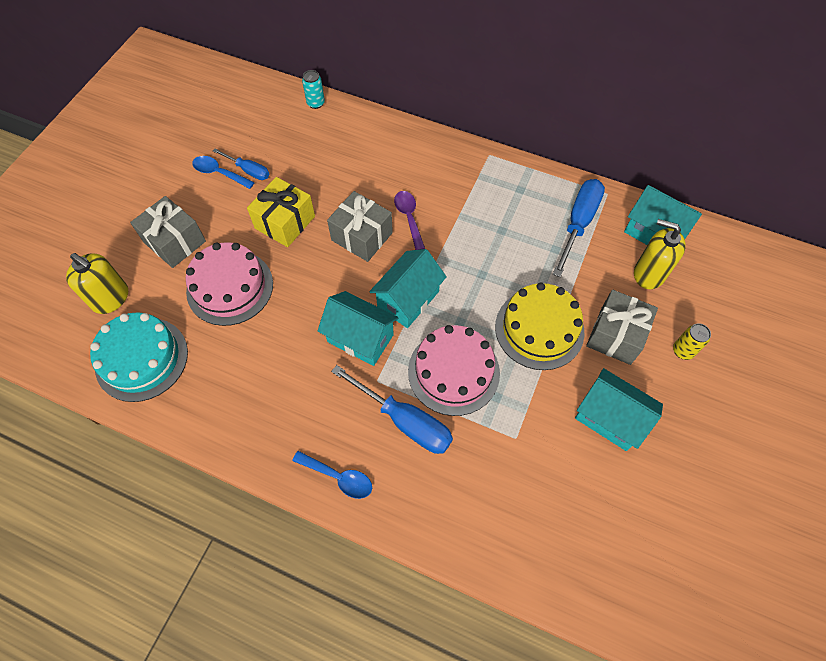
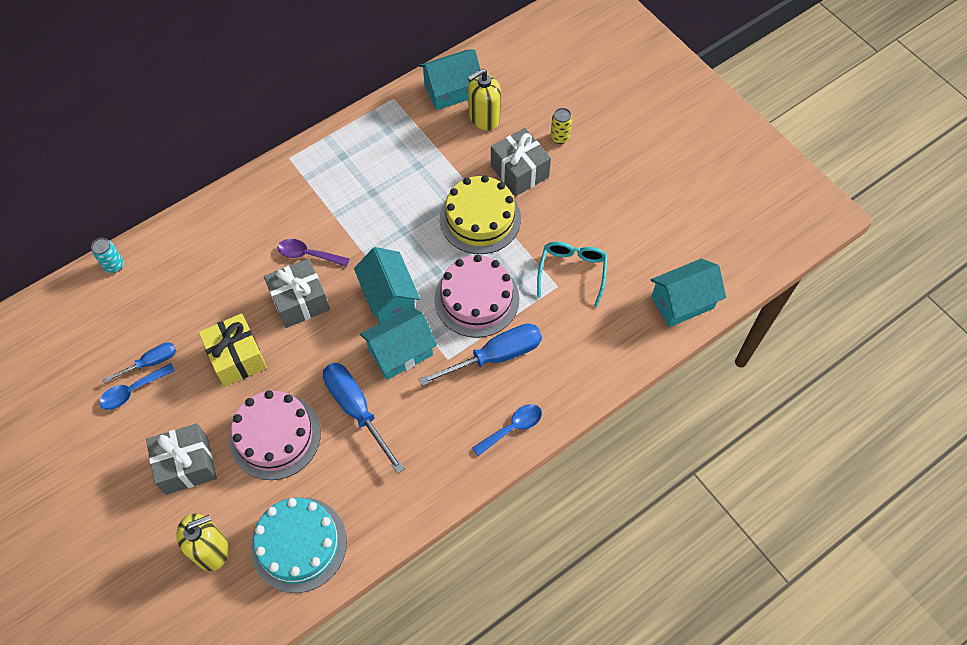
camera: 60 degrees left, 0 degrees up
blue screwdriver [553,179,605,277] -> blue screwdriver moved to [323,363,405,474]
turquoise house [575,368,663,451] -> turquoise house moved to [651,259,726,327]
none -> turquoise glasses [537,242,608,307]

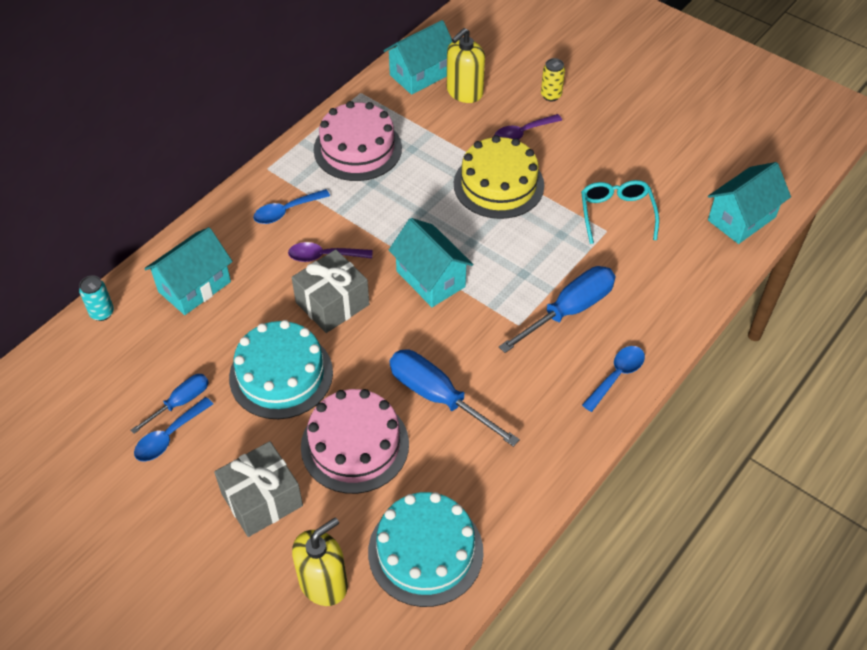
camera: 15 degrees left, 10 degrees down
yellow gift [199,313,267,387] -> turquoise cake [229,320,333,419]
turquoise house [360,306,437,380] -> turquoise house moved to [144,227,233,315]
pink cake [434,254,519,338] -> pink cake moved to [314,101,402,181]
grey gift [491,128,551,196] -> purple spoon [494,114,562,139]
none -> blue spoon [253,189,330,224]

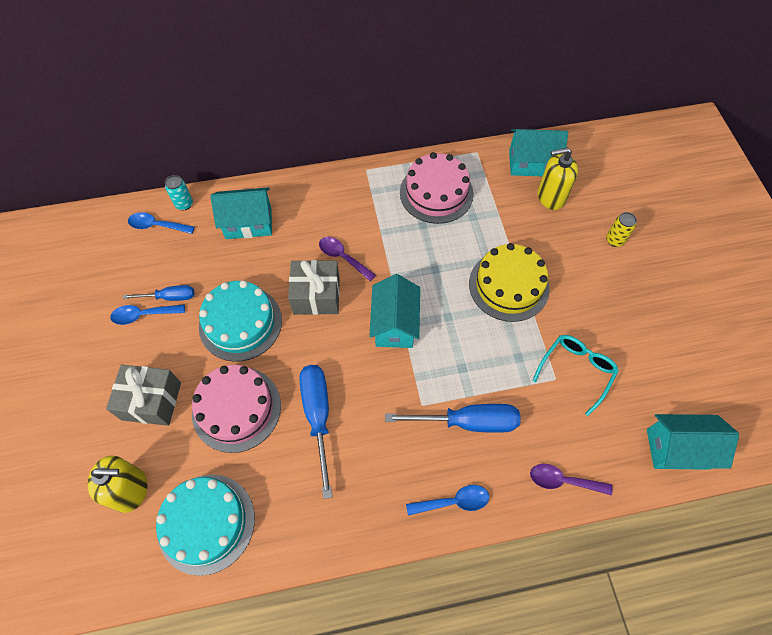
camera: 40 degrees right, 10 degrees up
blue spoon [253,189,330,224] -> blue spoon moved to [128,212,195,234]
purple spoon [494,114,562,139] -> purple spoon moved to [530,464,613,495]

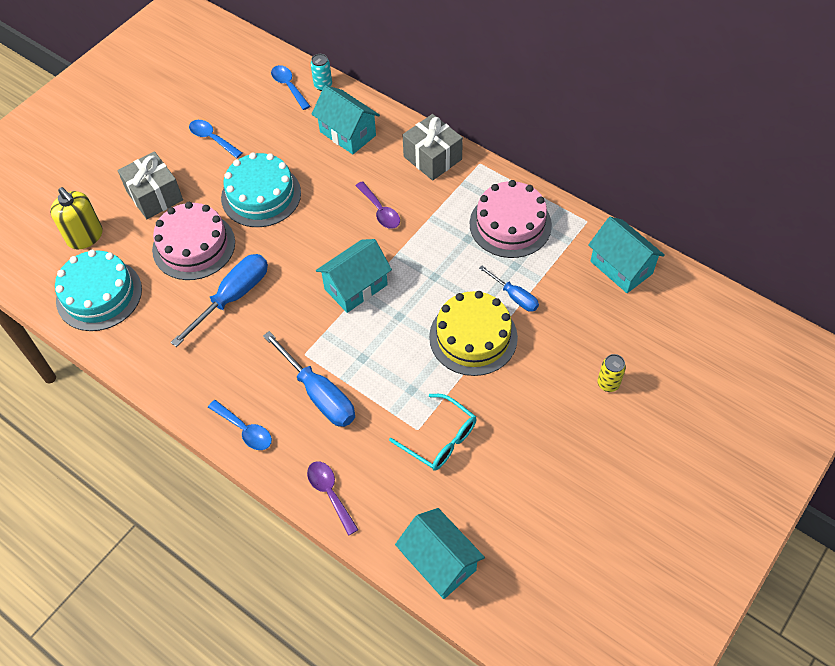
camera: 50 degrees right, 5 degrees down
blue screwdriver [123,285,194,301] -> blue screwdriver moved to [479,266,539,312]
grey gift [288,260,340,315] -> grey gift moved to [403,114,463,181]
purple spoon [319,237,376,281] -> purple spoon turned 150 degrees clockwise [355,181,400,229]
turquoise glasses [533,335,619,416] -> turquoise glasses turned 45 degrees clockwise [389,394,477,471]
yellow soap dispenser [538,147,578,210] -> none

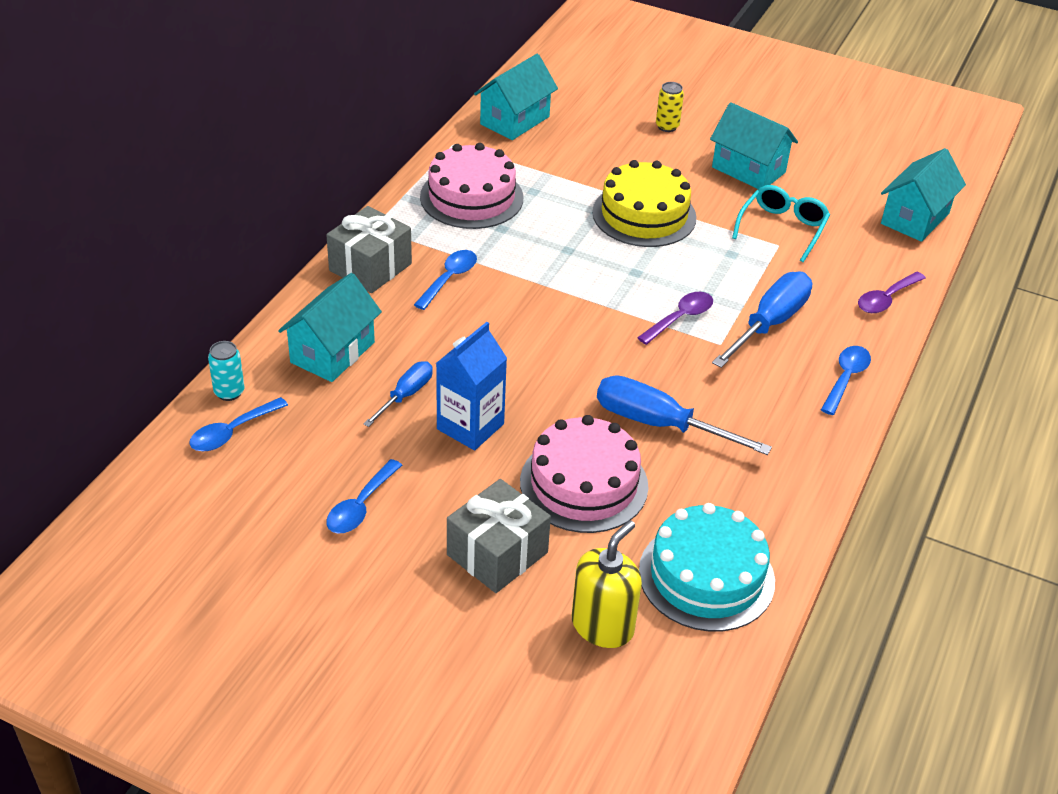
camera: 105 degrees left, 15 degrees down
turquoise cake [221,152,301,227] -> blue carton [436,322,507,450]
turquoise house [316,239,392,313] -> turquoise house moved to [710,102,798,189]
purple spoon [355,181,400,229] -> purple spoon moved to [637,292,713,345]
blue screwdriver [479,266,539,312] -> blue screwdriver moved to [363,361,433,427]
none -> blue spoon [414,250,477,310]

